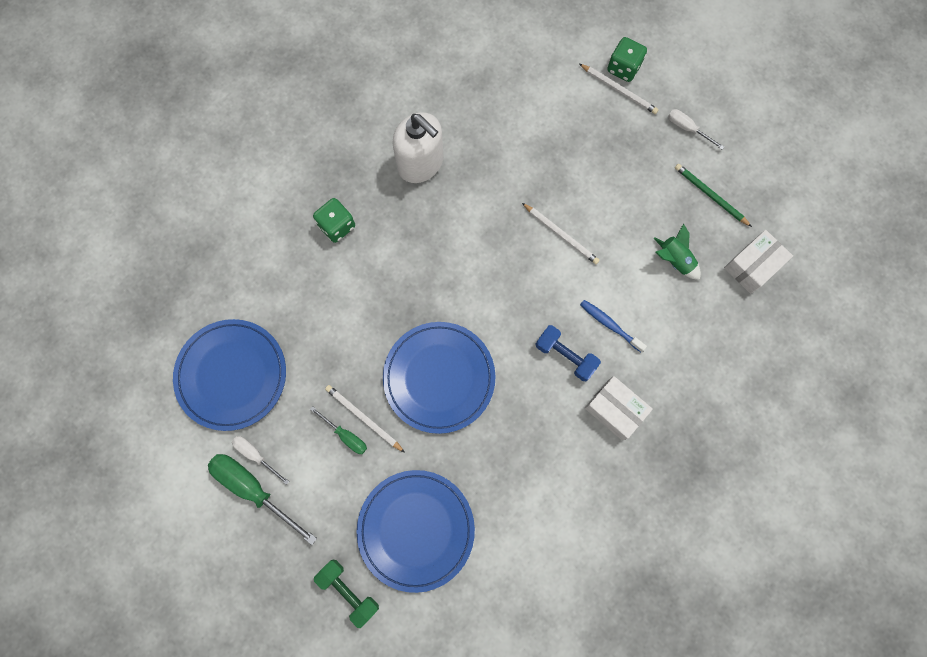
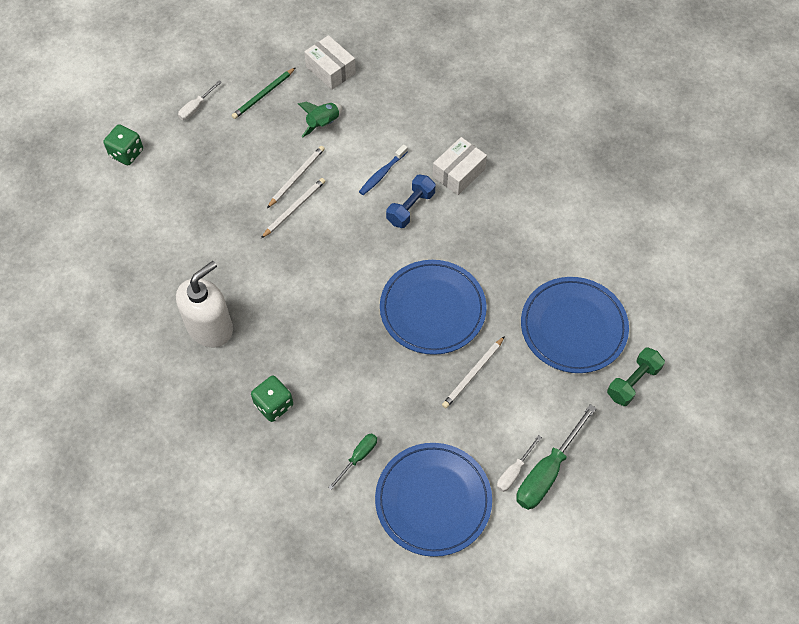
camera: 90 degrees left, 15 degrees down
green screwdriver [310,406,367,454] -> green screwdriver moved to [328,433,377,490]
white pencil [579,64,659,114] -> white pencil moved to [267,146,325,208]

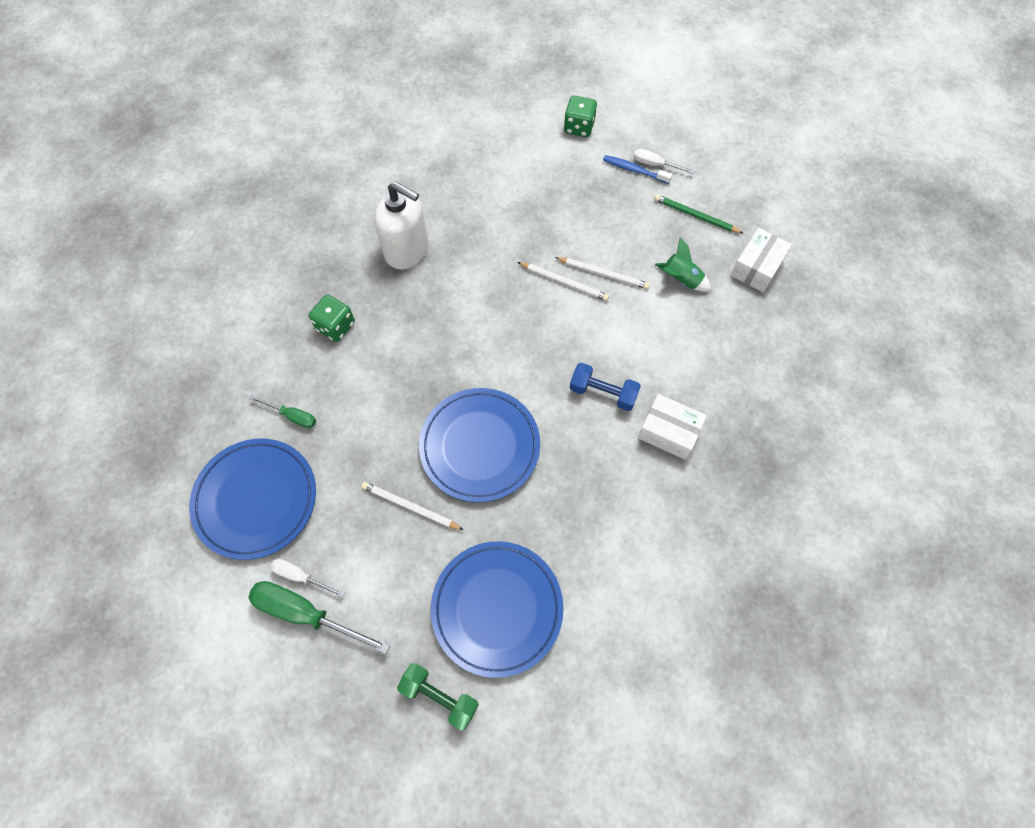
camera: 75 degrees right, 5 degrees up
blue toothbrush [359,144,408,195] -> blue toothbrush moved to [603,155,672,184]

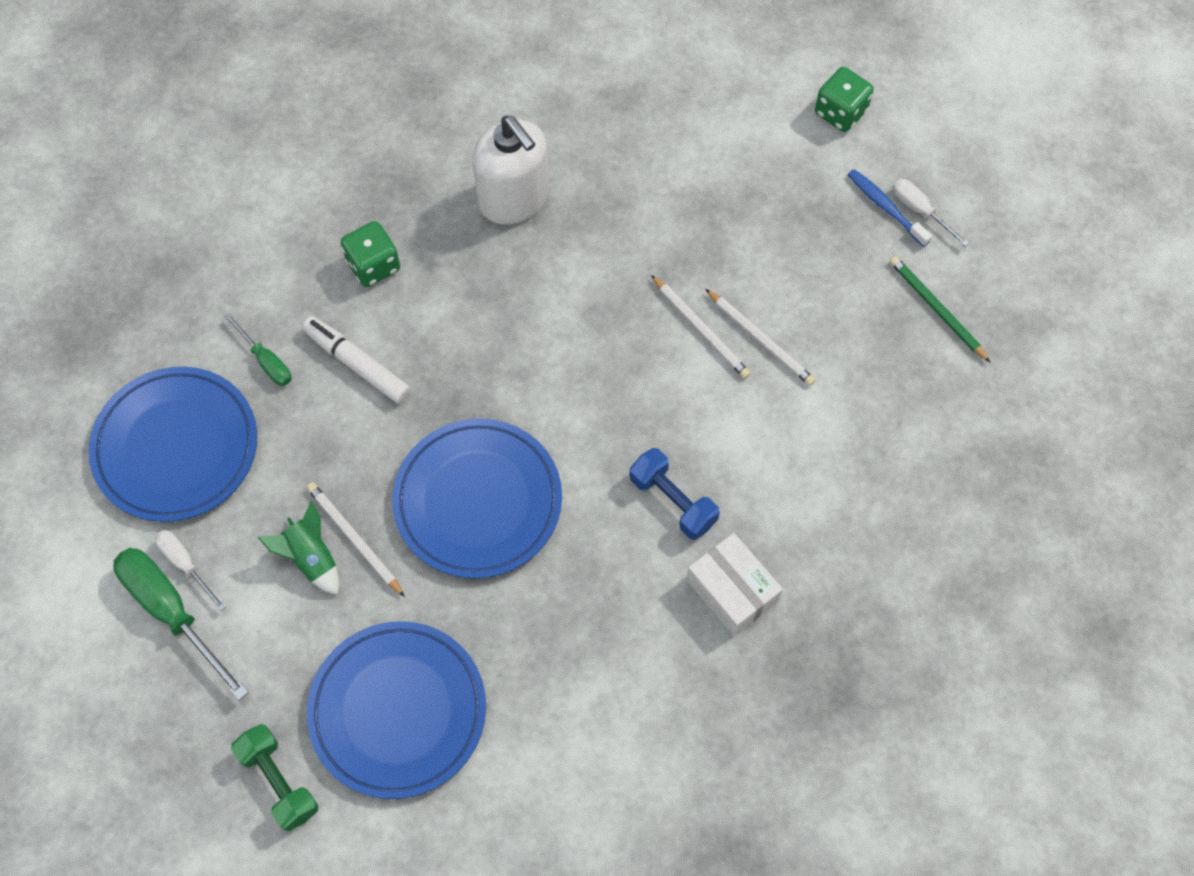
camera: 25 degrees right, 0 degrees up
green rocket [655,238,711,292] -> green rocket moved to [257,501,339,595]
white box [730,228,792,292] -> none
none -> white marker [302,316,411,404]

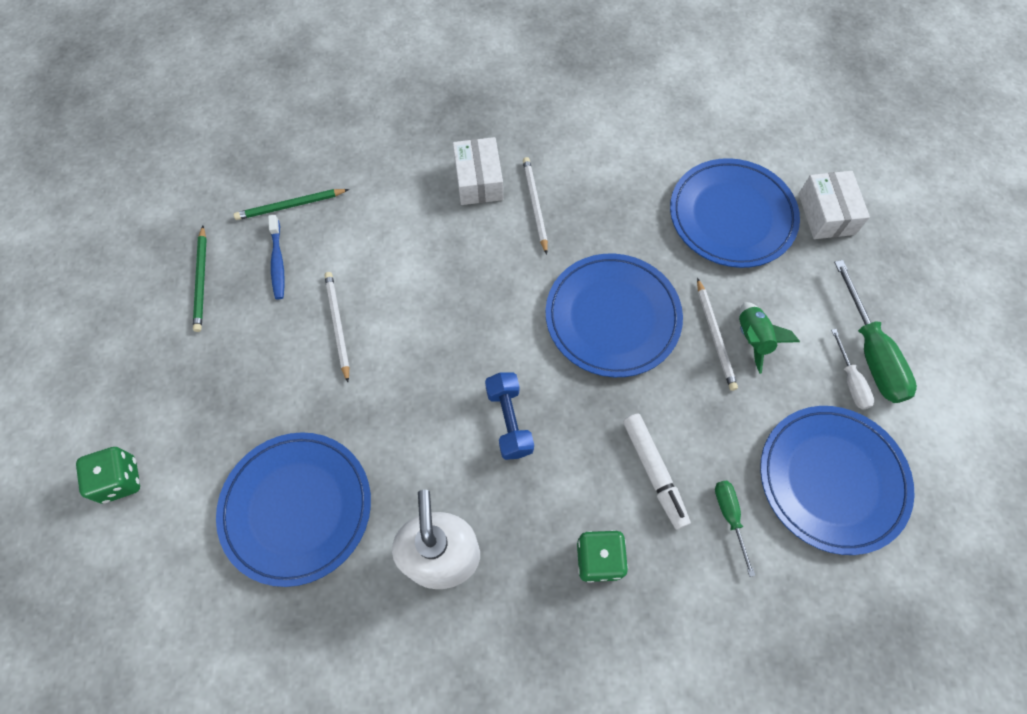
camera: 150 degrees left, 0 degrees up
green dumbbell [231,724,318,832] -> white box [799,171,870,239]
blue dumbbell [629,448,720,540] -> blue dumbbell moved to [485,372,534,460]
white pencil [651,275,750,379] -> white pencil moved to [523,157,548,255]
blue toothbrush [848,169,932,247] -> blue toothbrush moved to [268,215,285,299]
white screwdriver [893,179,969,246] -> none
none -> blue plate [216,432,371,587]
none -> green pencil [234,189,349,220]

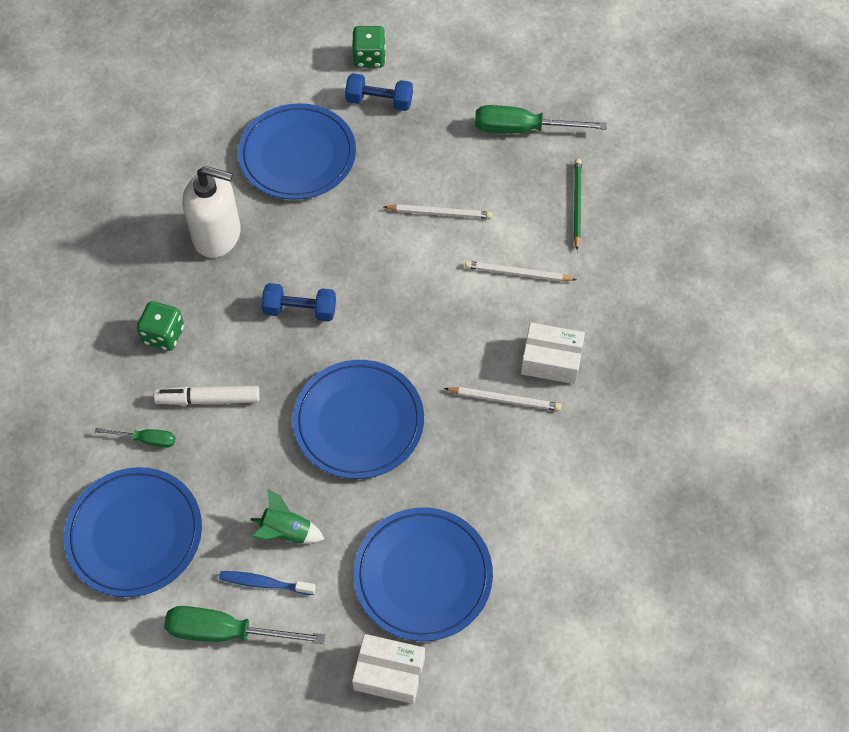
camera: 110 degrees right, 5 degrees down
green pencil [193,226,207,332] -> green screwdriver [475,105,607,133]
blue toothbrush [268,215,285,299] -> blue toothbrush moved to [219,571,316,595]
white pencil [697,278,738,391] -> white pencil moved to [465,261,577,281]
white screwdriver [831,329,874,409] -> none
none -> blue dumbbell [345,73,413,111]

